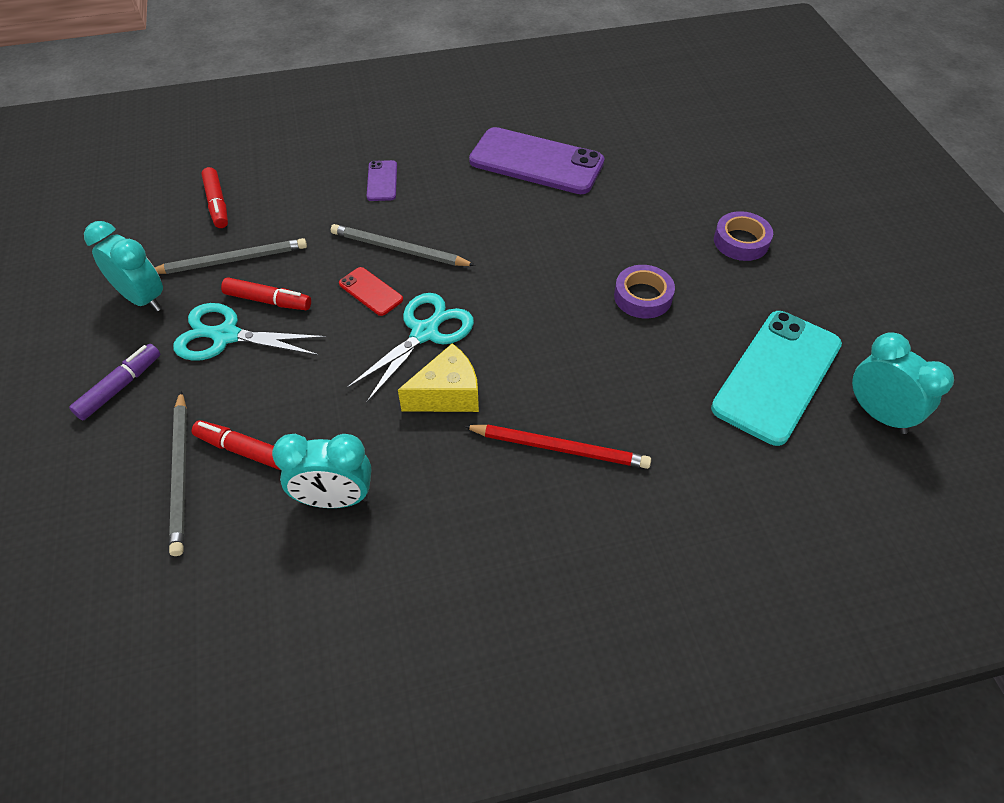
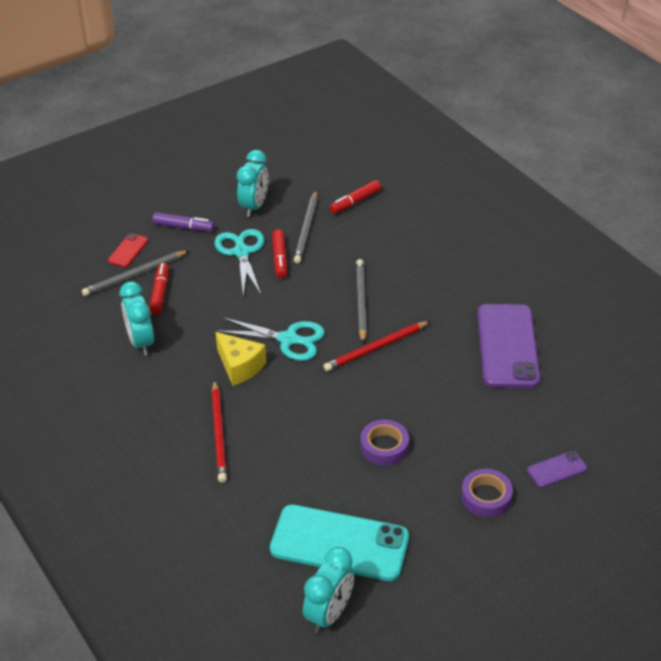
camera: 70 degrees right, 10 degrees down
grey pencil [155,238,307,274] -> grey pencil turned 45 degrees clockwise [294,191,317,263]
red phone [339,267,403,316] -> red phone moved to [108,233,148,267]
purple phone [367,160,397,201] -> purple phone moved to [527,451,587,488]
none -> red pencil [323,321,430,371]

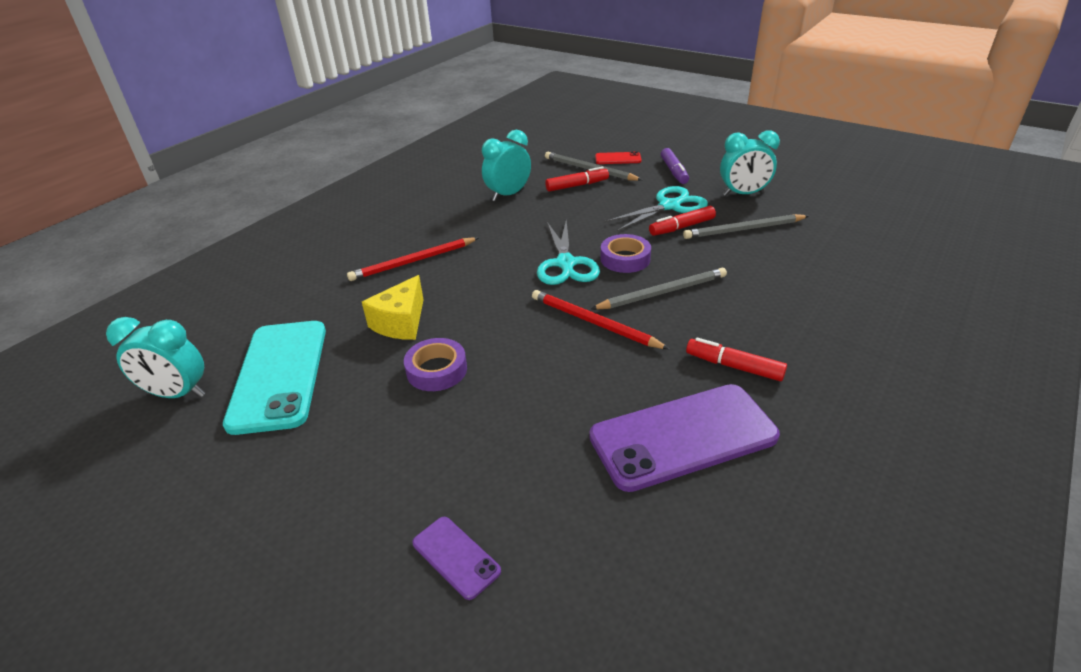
camera: 70 degrees right, 5 degrees down
yellow cheese [215,332,266,386] -> yellow cheese moved to [362,275,424,340]
red marker [330,180,381,214] -> red marker moved to [686,338,787,381]
purple tape [461,469,513,517] -> purple tape moved to [600,234,651,273]

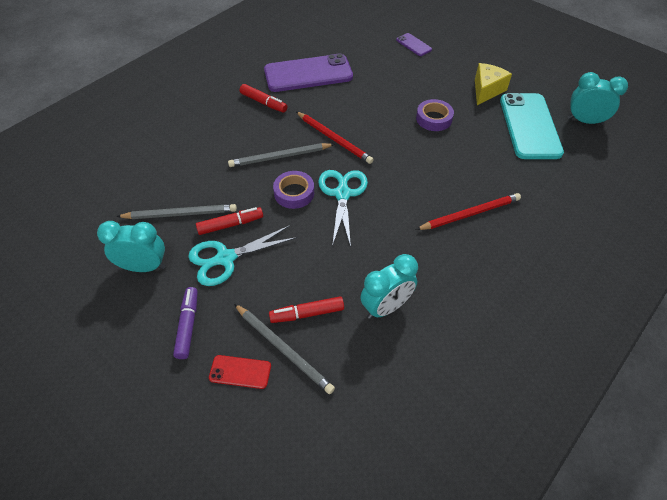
camera: 175 degrees left, 15 degrees up
yellow cheese [362,275,424,340] -> yellow cheese moved to [475,63,512,105]

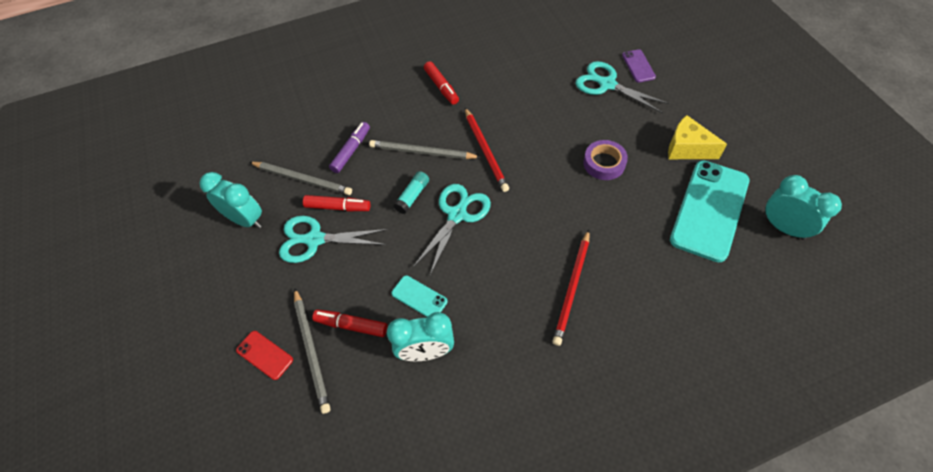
camera: 30 degrees right, 5 degrees up
purple marker [173,287,198,359] -> purple marker moved to [329,122,370,173]
purple phone [264,54,353,92] -> none
purple tape [273,171,314,209] -> turquoise glue stick [393,171,429,214]
red pencil [416,193,521,230] -> red pencil turned 105 degrees clockwise [552,230,589,346]
yellow cheese [475,63,512,105] -> yellow cheese turned 120 degrees counterclockwise [668,115,727,159]
none -> turquoise phone [391,275,448,317]
none -> turquoise scissors [575,61,670,114]

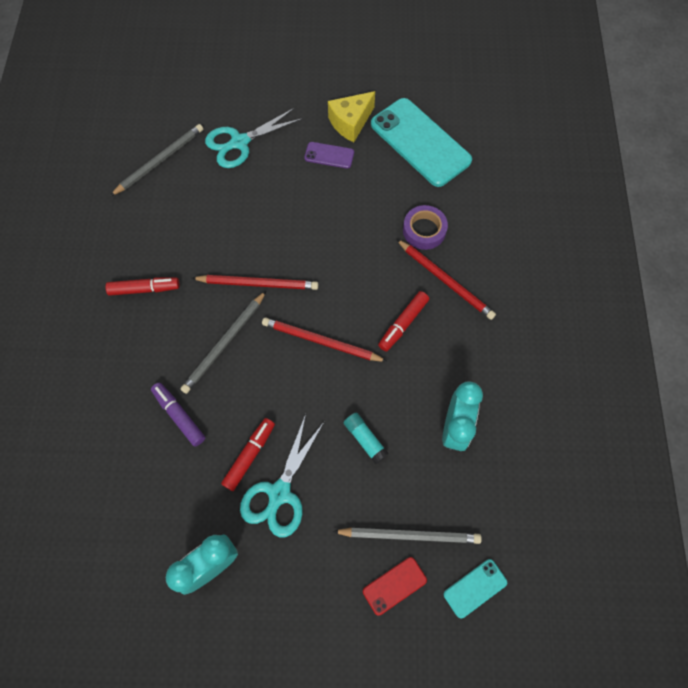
camera: 70 degrees left, 10 degrees up
grey pencil [250,162,352,195] -> grey pencil moved to [110,124,204,196]
red marker [312,309,388,337] -> red marker moved to [378,291,429,352]
turquoise phone [391,275,448,317] -> turquoise phone moved to [444,559,507,618]
turquoise glue stick [393,171,429,214] -> turquoise glue stick moved to [343,413,389,465]
turquoise scissors [413,184,491,275] -> red pencil [262,317,387,362]
purple tape [583,140,628,180] -> purple tape moved to [403,205,448,250]
purple phone [622,49,656,83] -> purple phone moved to [304,142,354,169]
turquoise clock [763,175,842,240] -> none

